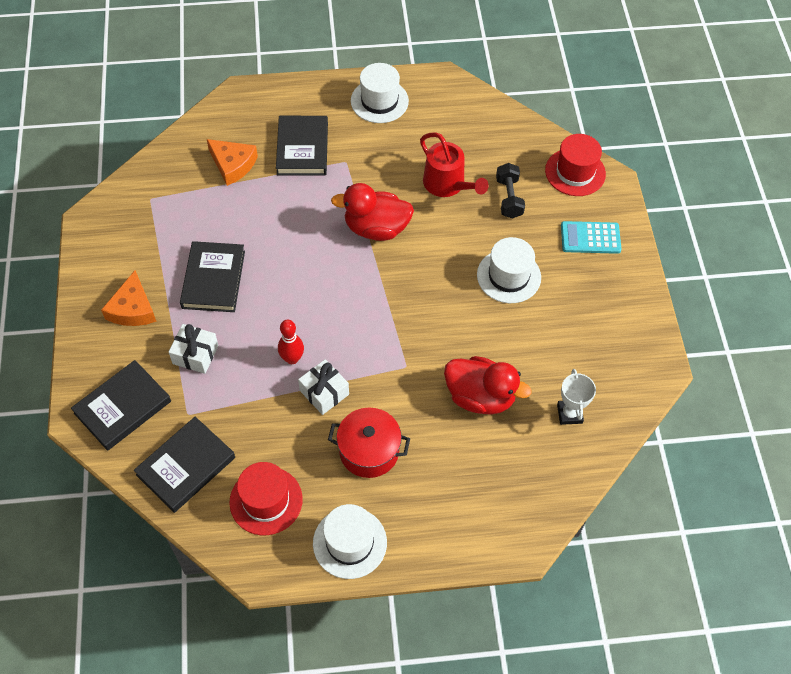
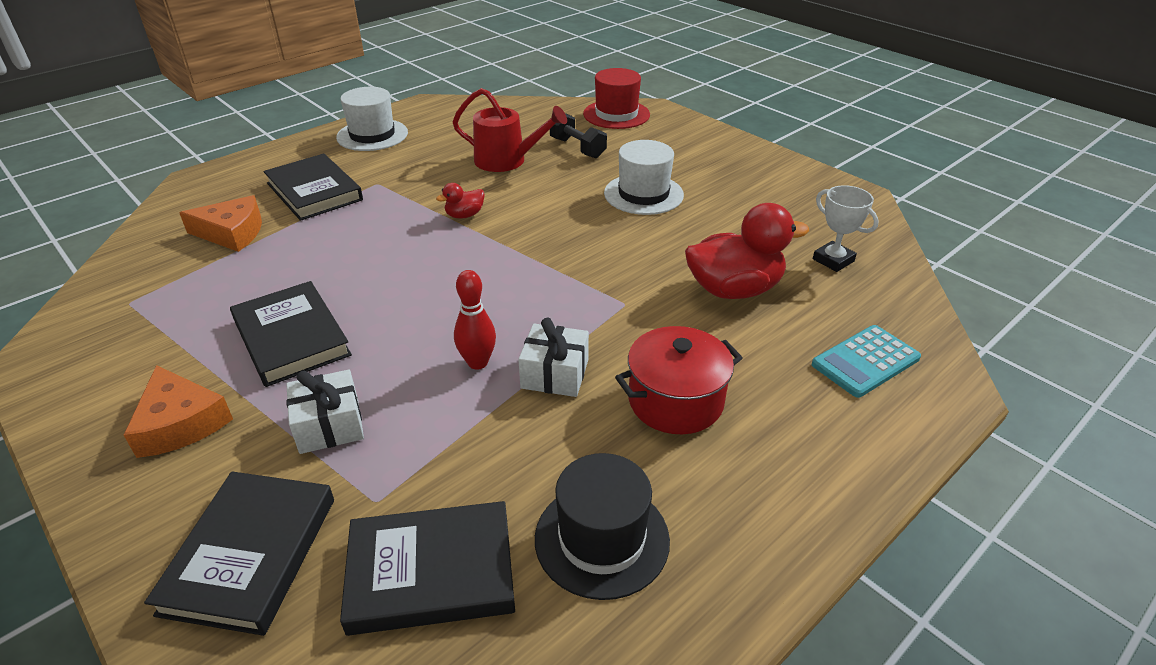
camera: 35 degrees left, 20 degrees down
black book [133,417,235,513] -> black book turned 75 degrees clockwise [340,501,515,636]
red hat [229,462,303,535] -> black hat [535,453,670,600]
white hat [313,504,387,579] -> none
red duck [331,183,414,241] -> red duck [436,183,485,219], size x0.47
turquoise calculator [561,221,621,254] -> turquoise calculator moved to [811,325,921,398]

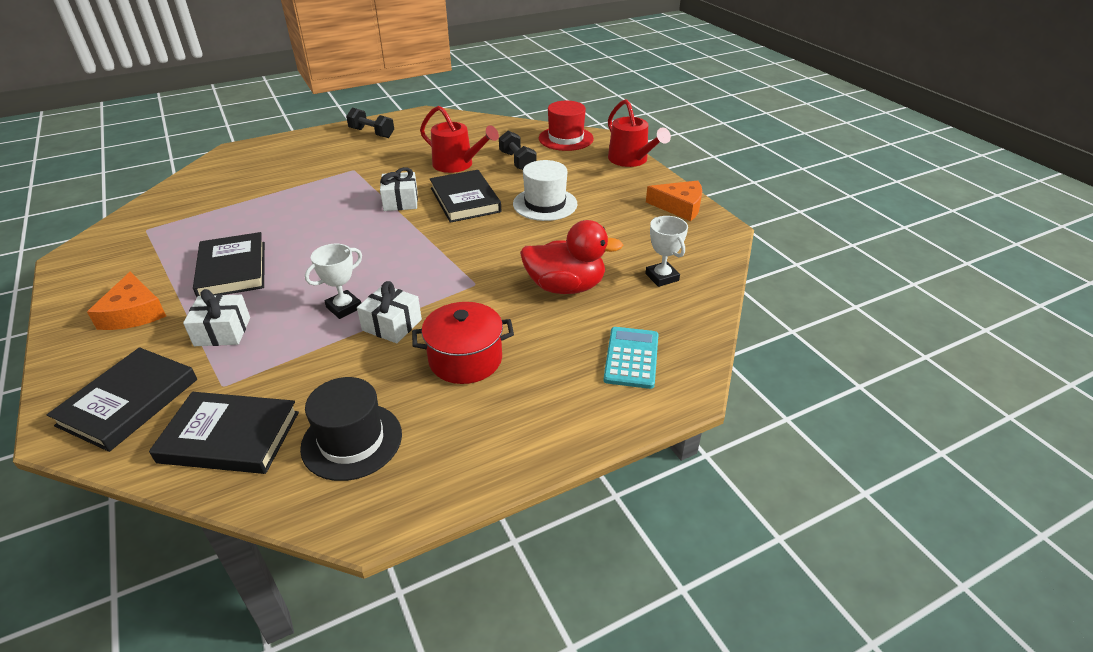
camera: 15 degrees right, 0 degrees up
orange cheese [179,195,262,252] -> orange cheese moved to [646,180,702,221]
black book [264,154,363,221] -> black book moved to [430,170,501,223]
white hat [336,87,408,151] -> black dumbbell [346,108,394,138]
red duck [436,183,485,219] -> white gift [380,167,418,211]
red bowling pin [454,270,496,370] -> white trophy [305,244,362,319]
turquoise calculator [811,325,921,398] -> turquoise calculator turned 120 degrees clockwise [604,327,659,389]
none -> red watering can [608,99,671,167]

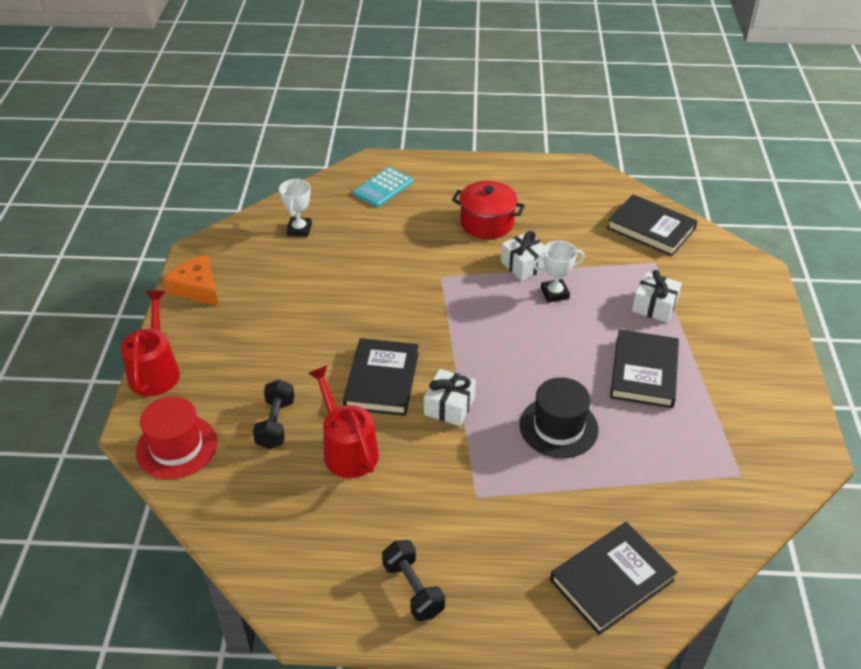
camera: 150 degrees left, 5 degrees up
black book [47,347,197,452] -> black book moved to [550,522,677,635]
orange cheese [87,272,166,330] -> none
black hat [300,377,402,481] -> black hat moved to [519,377,598,458]
white hat [513,160,577,221] -> none
red duck [520,220,623,294] -> none

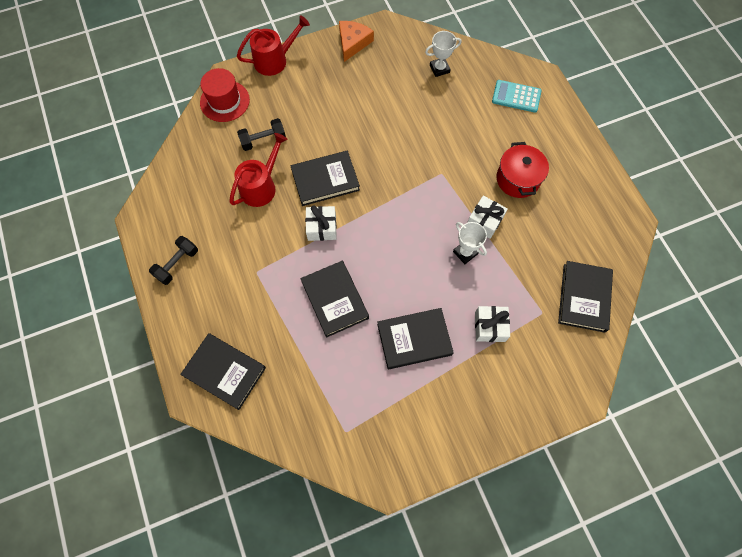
camera: 65 degrees right, 25 degrees up
black hat [519,377,598,458] -> black book [300,261,369,338]

